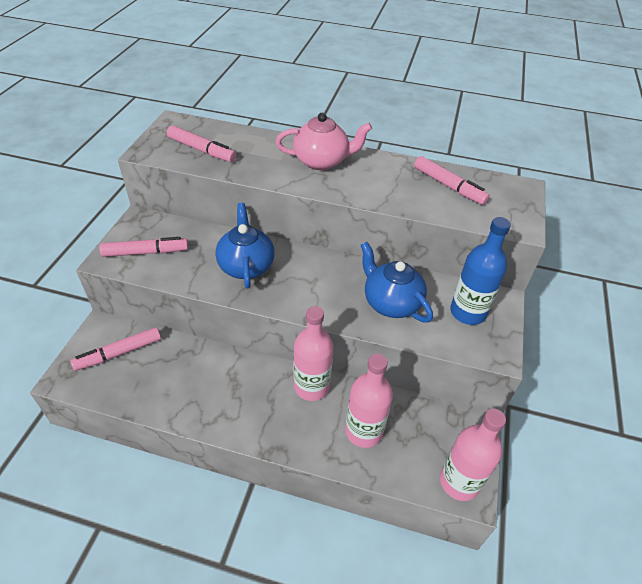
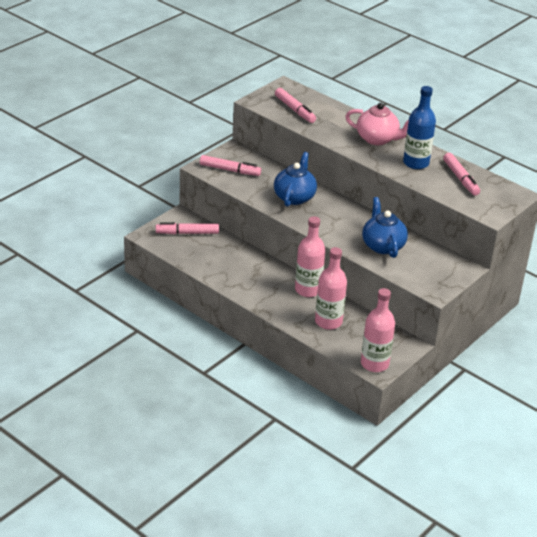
camera: 25 degrees right, 10 degrees down
blue bottle [450,217,511,325] -> blue bottle moved to [403,86,436,169]

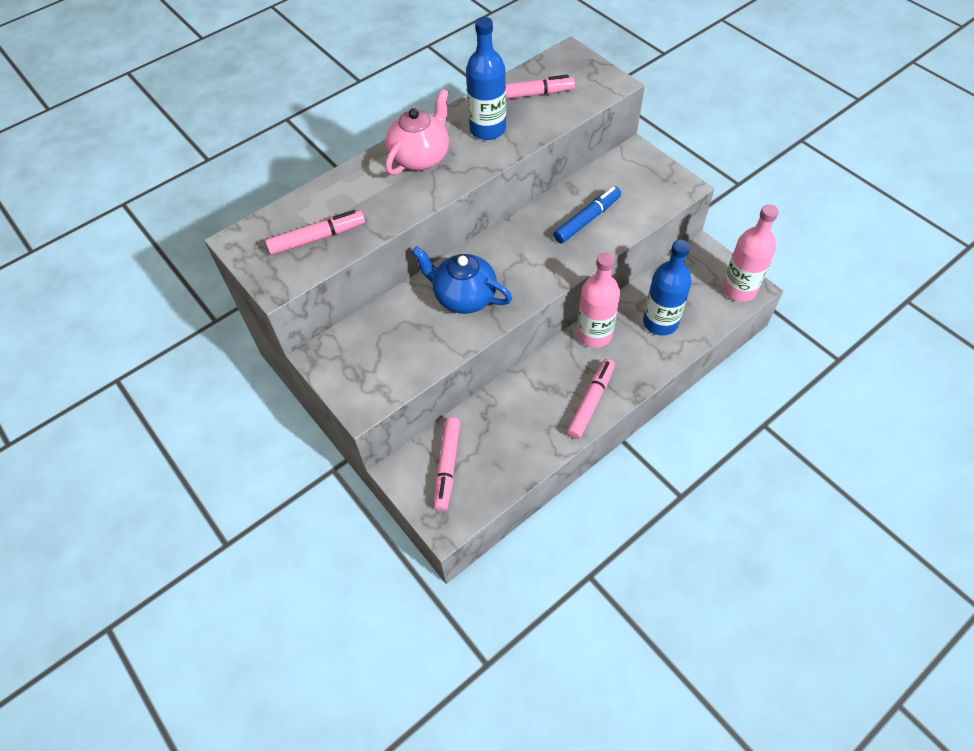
camera: 75 degrees left, 20 degrees up
pink marker [200,155,261,176] -> pink marker moved to [567,359,615,439]
pink bottle [315,247,347,330] -> blue bottle [643,240,692,335]
blue teapot [362,197,408,258] -> blue marker [553,186,621,244]

